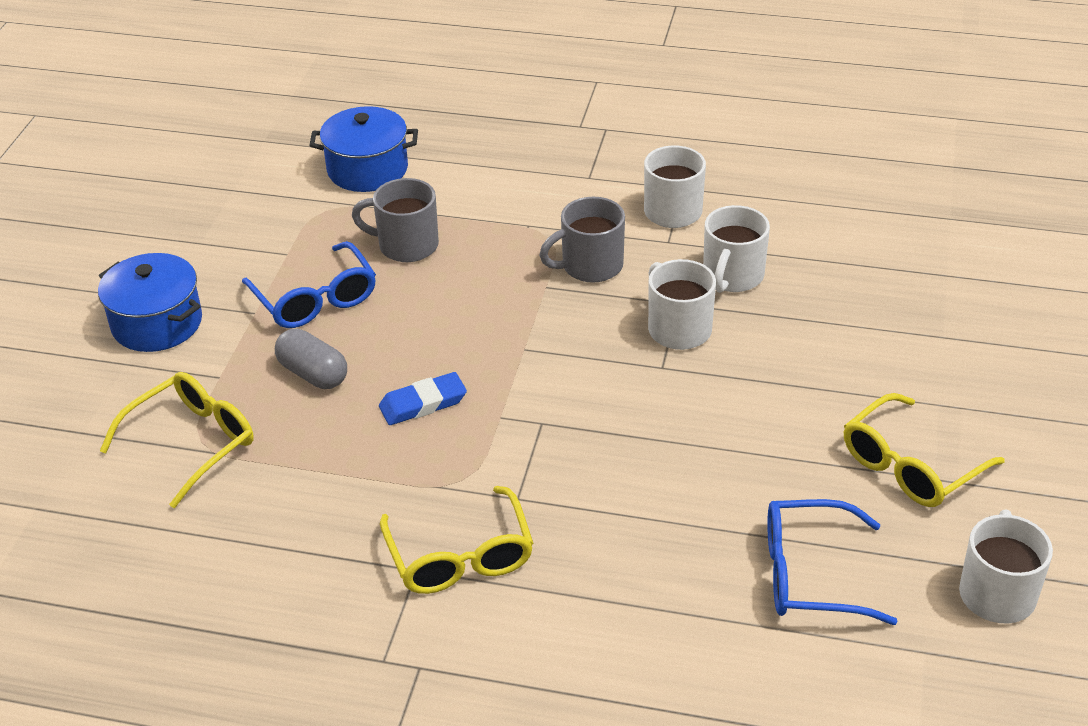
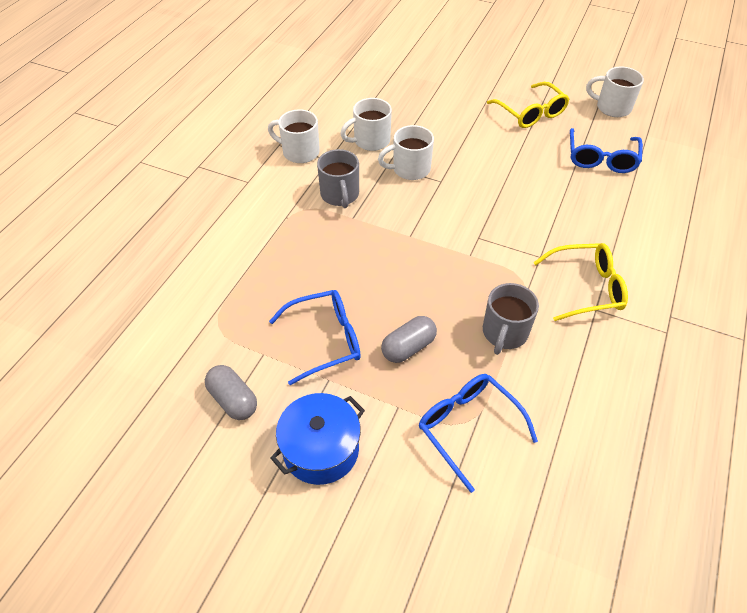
camera: 80 degrees left, 10 degrees up
yellow glasses [100,372,254,508] -> blue glasses [419,374,538,493]
blue pot [309,106,418,192] -> none
grey mug [352,178,439,262] -> grey mug moved to [483,283,539,355]
blue eraser [379,372,467,425] -> none
white mug [703,205,770,293] -> white mug turned 120 degrees clockwise [340,98,392,151]
none -> grey capsule [205,365,257,420]

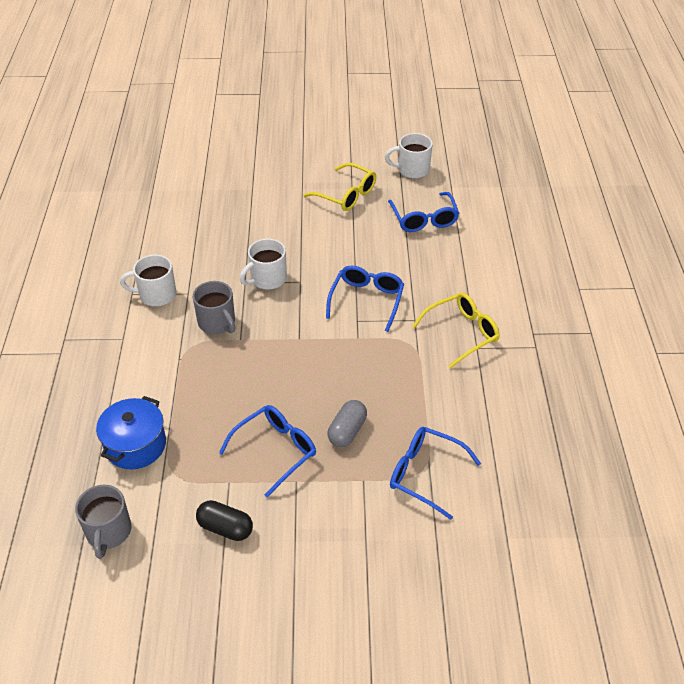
camera: 25 degrees left, 5 degrees down
grey capsule [205,365,257,420] -> black capsule [196,500,253,541]
blue pot [271,393,365,485] -> blue pot moved to [96,396,166,470]
white mug [340,98,392,151] -> none
grey mug [483,283,539,355] -> grey mug moved to [75,485,131,559]
none -> blue glasses [326,265,404,332]

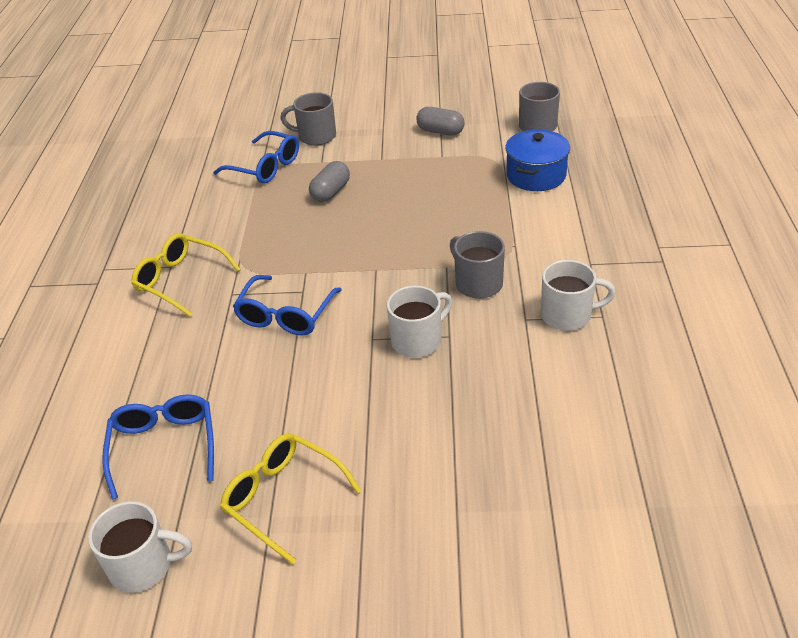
camera: 175 degrees left, 5 degrees down
black capsule [196,500,253,541] -> grey capsule [416,107,465,136]
blue glasses [219,405,316,498] -> none
yellow glasses [412,293,500,368] -> yellow glasses turned 60 degrees clockwise [131,233,241,317]
none -> grey mug [280,92,336,146]

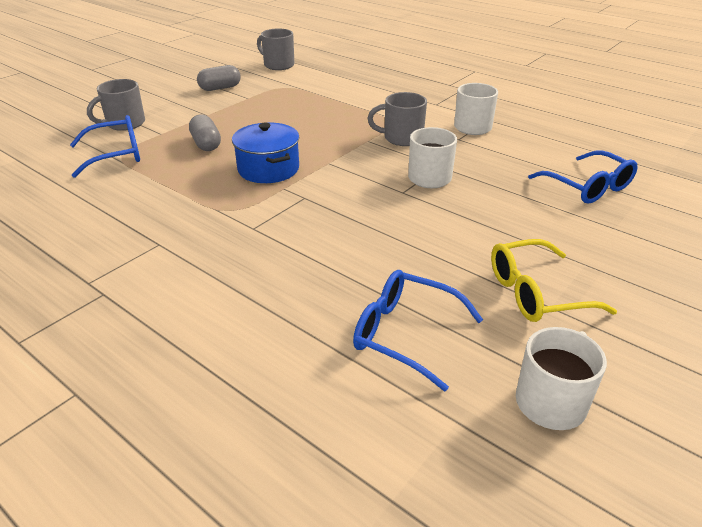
camera: 55 degrees left, 5 degrees down
yellow glasses [131,233,241,317] -> none
blue glasses [233,275,341,336] -> blue glasses moved to [528,150,638,204]
blue pot [505,130,570,191] -> blue pot moved to [232,123,299,183]

